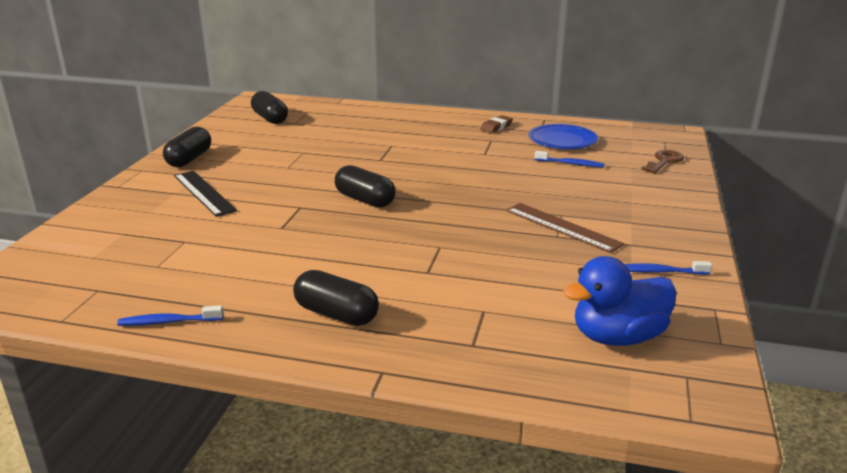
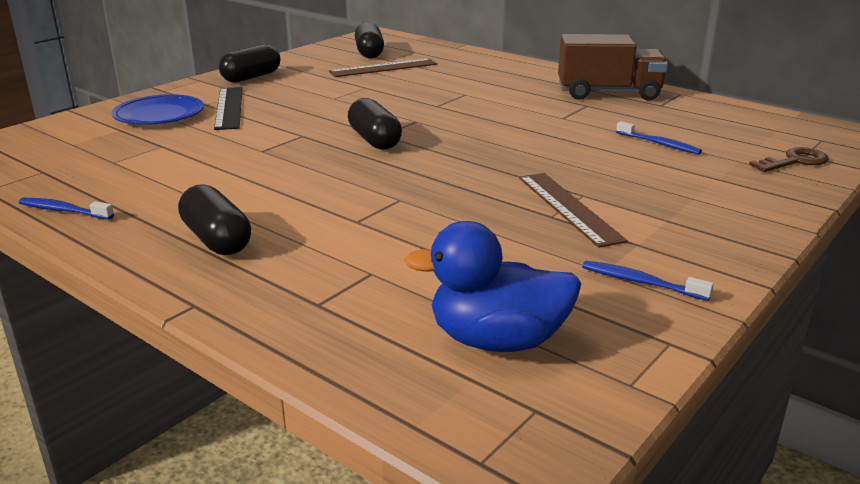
camera: 25 degrees right, 0 degrees up
brown eraser [480,115,513,133] -> brown truck [558,34,668,101]
blue plate [529,124,598,149] -> blue plate moved to [112,94,204,125]
none -> brown ruler [329,58,437,77]

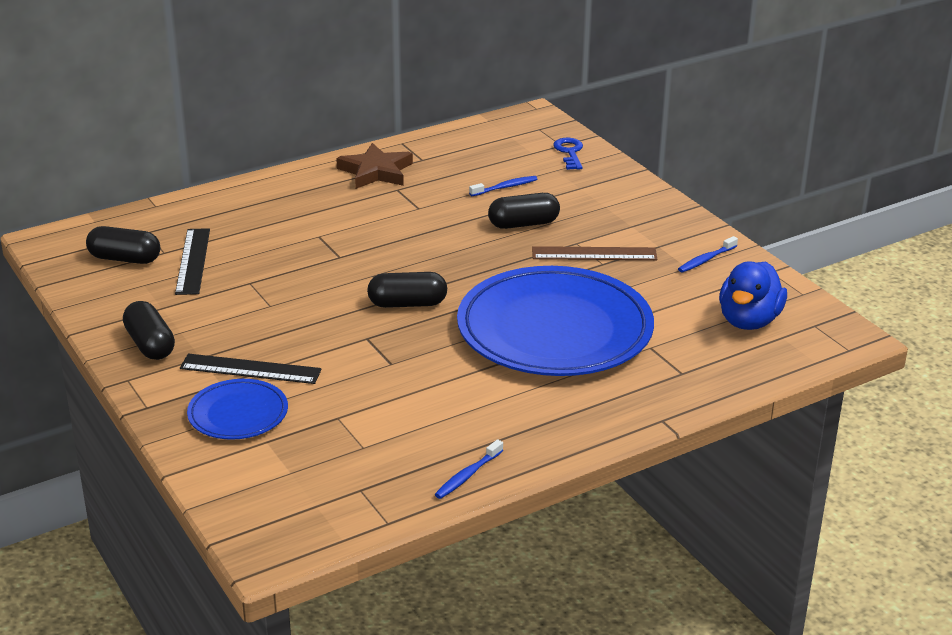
camera: 70 degrees left, 5 degrees up
black capsule [178,184,251,255] -> black capsule moved to [488,193,560,229]
brown ruler [329,58,437,77] -> black ruler [175,228,210,295]
brown truck [558,34,668,101] -> brown star [336,143,413,189]
brown key [749,147,829,172] -> blue key [553,138,583,170]
none -> blue plate [457,266,654,376]

